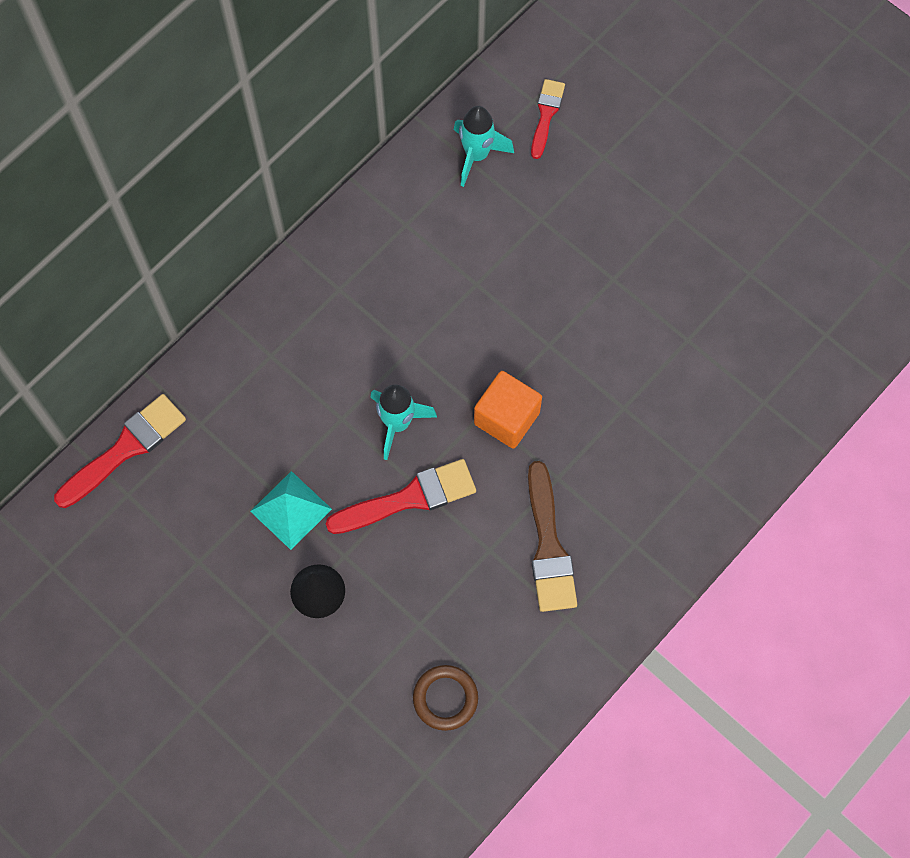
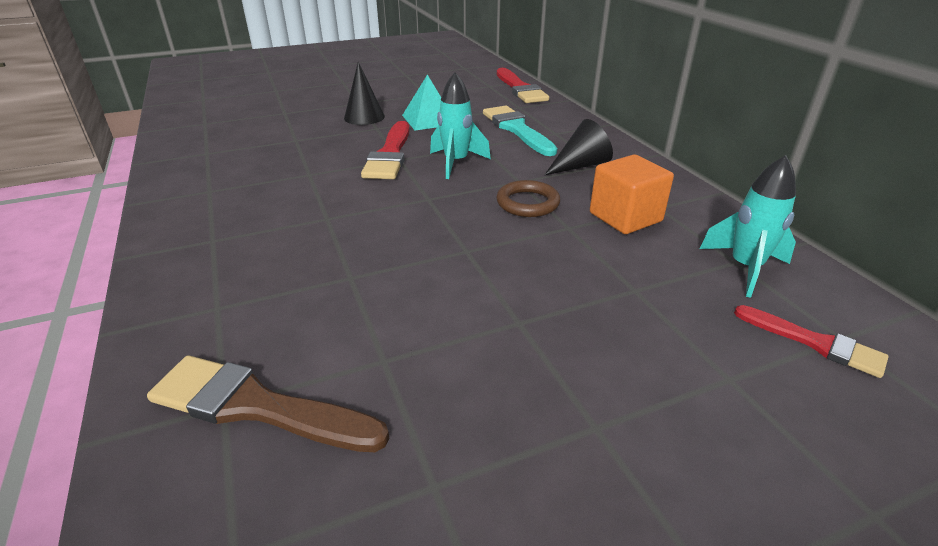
camera: 115 degrees right, 35 degrees down
brown ring [413,665,478,731] -> brown ring moved to [496,180,560,217]
orange cube [474,371,542,449] -> orange cube moved to [590,154,674,234]
brown brush [528,461,577,612] -> brown brush moved to [147,355,389,452]
none -> turquoise brush [483,106,557,156]
none -> black cone [545,119,613,175]

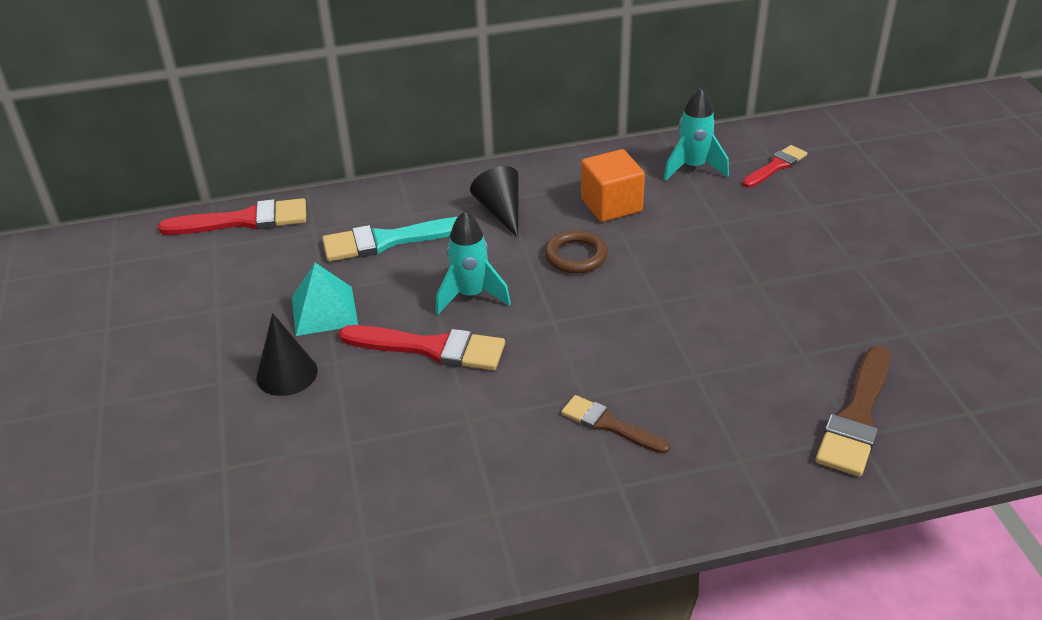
camera: 80 degrees left, 5 degrees up
none -> brown brush [561,395,670,454]

